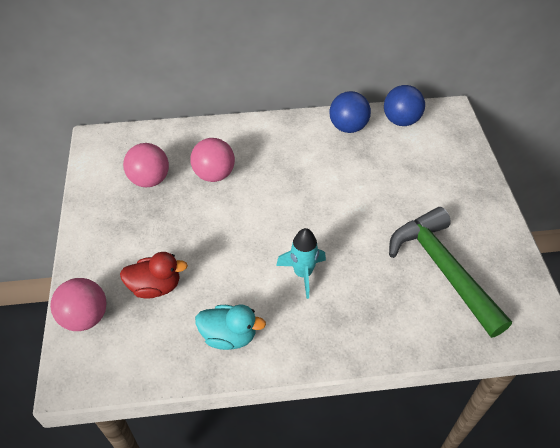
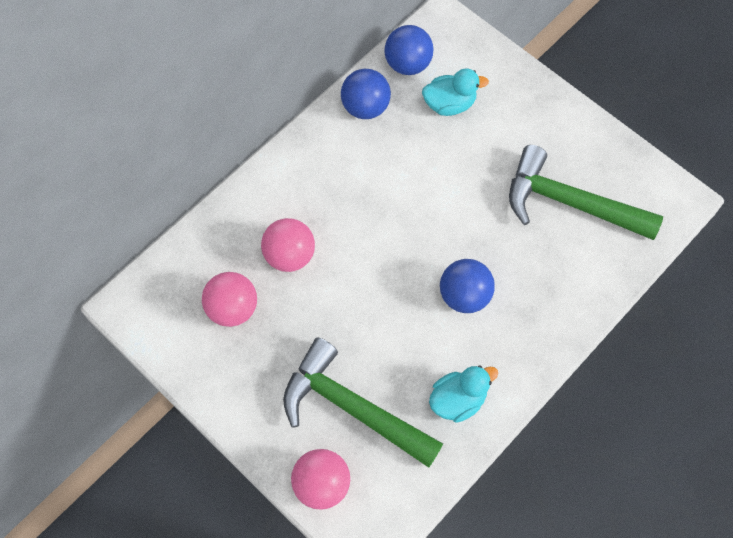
camera: 40 degrees left, 15 degrees up
red duck [120,252,188,299] -> green hammer [283,337,443,468]
turquoise rocket [276,228,326,299] -> blue ball [440,259,495,313]
none -> turquoise duck [422,69,489,116]

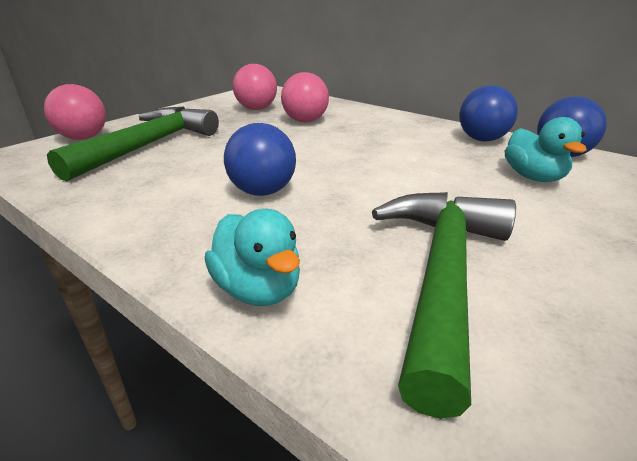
camera: 85 degrees right, 35 degrees down
turquoise duck [429,365,498,423] -> turquoise duck moved to [205,209,300,306]

